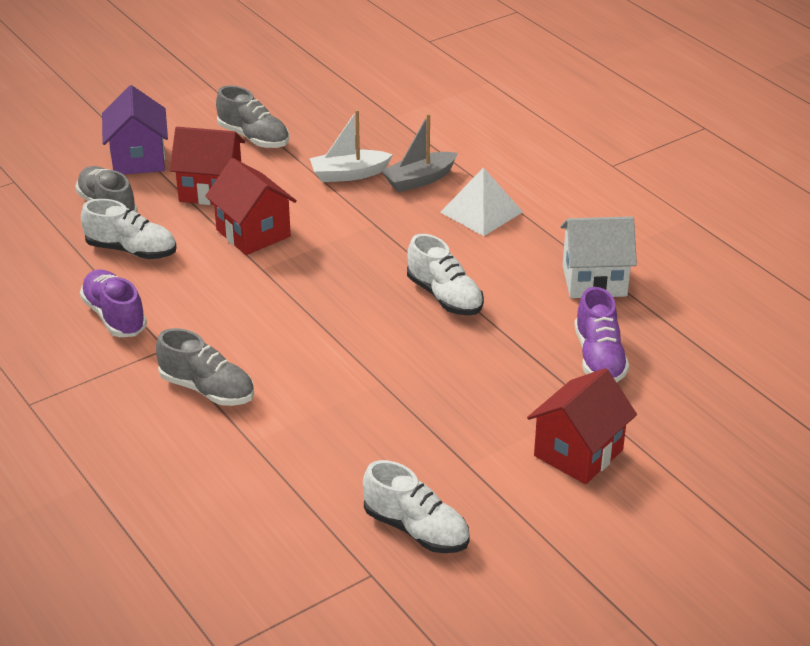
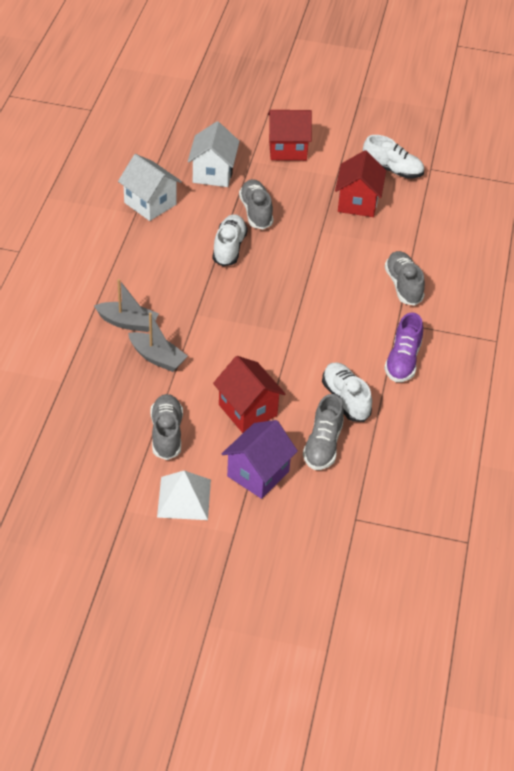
camera: 135 degrees left, 10 degrees up
red house [205,158,297,255] -> red house moved to [335,150,386,217]
white boat [310,110,393,182] -> grey boat [128,313,188,372]
white shoe [363,460,470,553] -> white shoe turned 120 degrees clockwise [363,135,424,178]
white pyramid [440,167,523,236] -> white pyramid moved to [157,470,211,520]
purple shoe [574,287,629,382] -> white house [188,121,240,187]
none -> grey shoe [239,179,273,230]

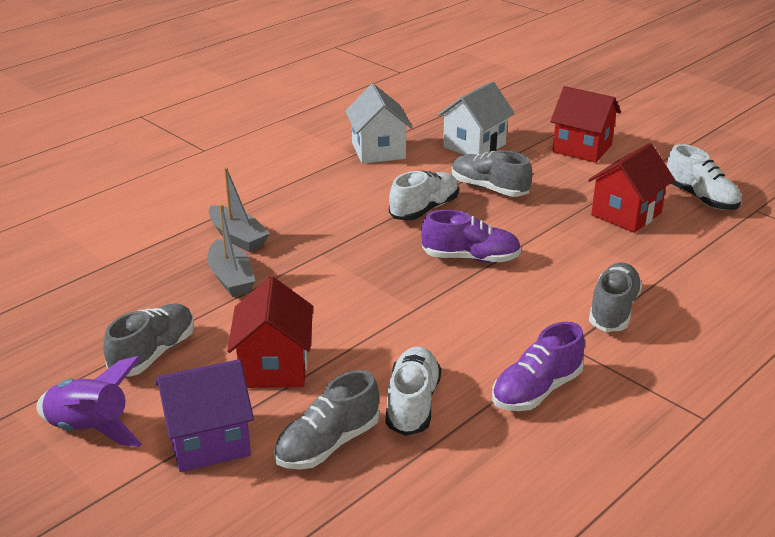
camera: 35 degrees right, 15 degrees down
white pyramid [157,470,211,520] -> purple rocket [36,356,142,447]
grey shoe [239,179,273,230] -> grey shoe turned 75 degrees counterclockwise [452,150,532,197]
none -> purple shoe [421,210,521,263]

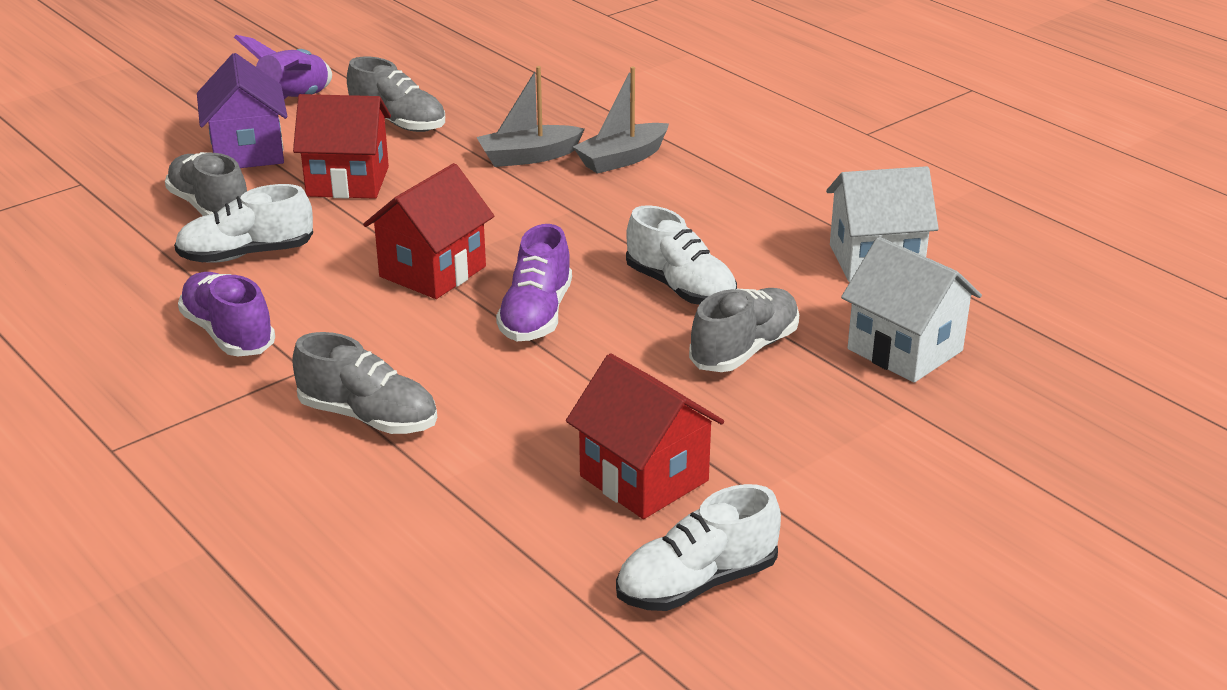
camera: 95 degrees right, 0 degrees up
white shoe [386,347,441,436] -> white shoe turned 150 degrees clockwise [174,184,313,263]
red house [550,86,621,163] -> red house moved to [363,163,494,299]

